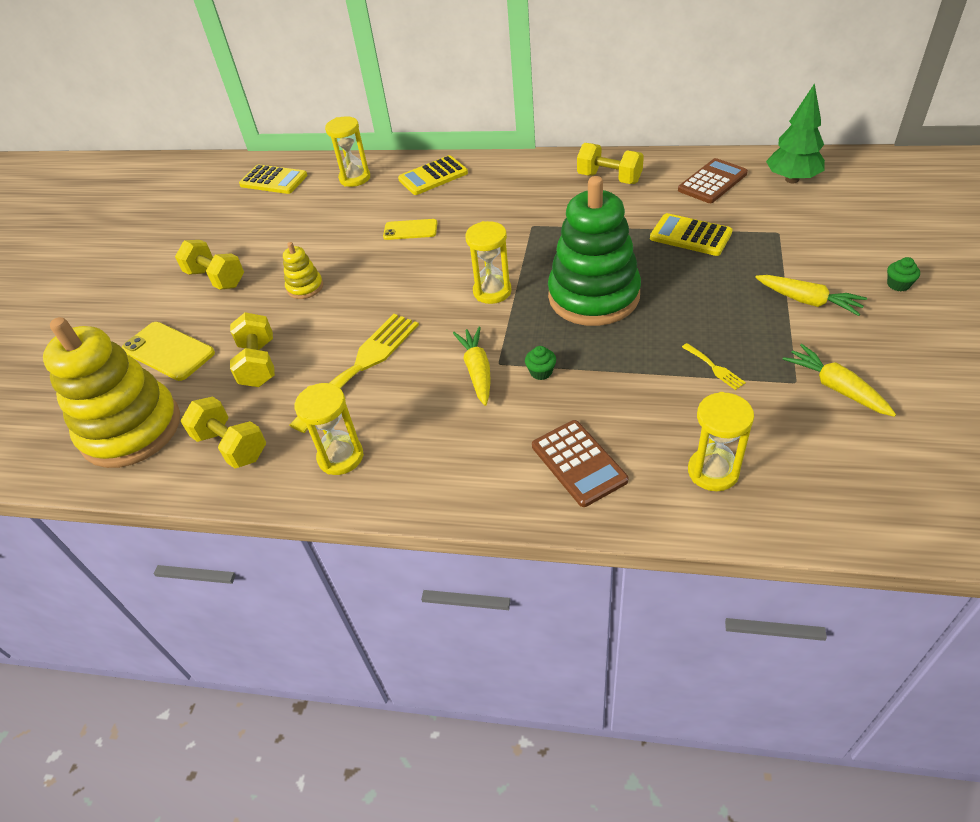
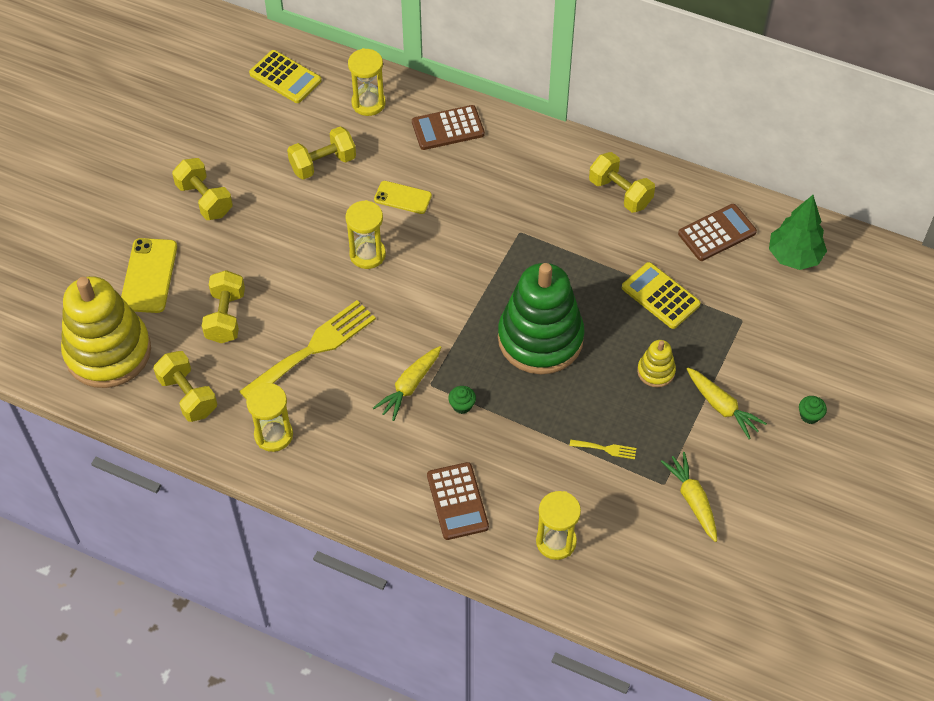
camera: 10 degrees right, 10 degrees up
yellow phone [122,322,215,381] -> yellow phone turned 45 degrees clockwise [121,238,177,313]
yellow stacking toy [283,242,323,299] -> yellow stacking toy moved to [637,340,676,387]
yellow calculator [398,155,468,195] -> brown calculator [412,105,485,150]
yellow carrot [453,327,491,406] -> yellow carrot turned 150 degrees counterclockwise [373,346,441,421]
yellow hourglass [465,221,512,304] -> yellow hourglass moved to [346,200,386,269]
yellow fork [682,343,746,390] -> yellow fork turned 60 degrees counterclockwise [569,439,636,459]
none -> yellow dumbbell [287,126,356,180]

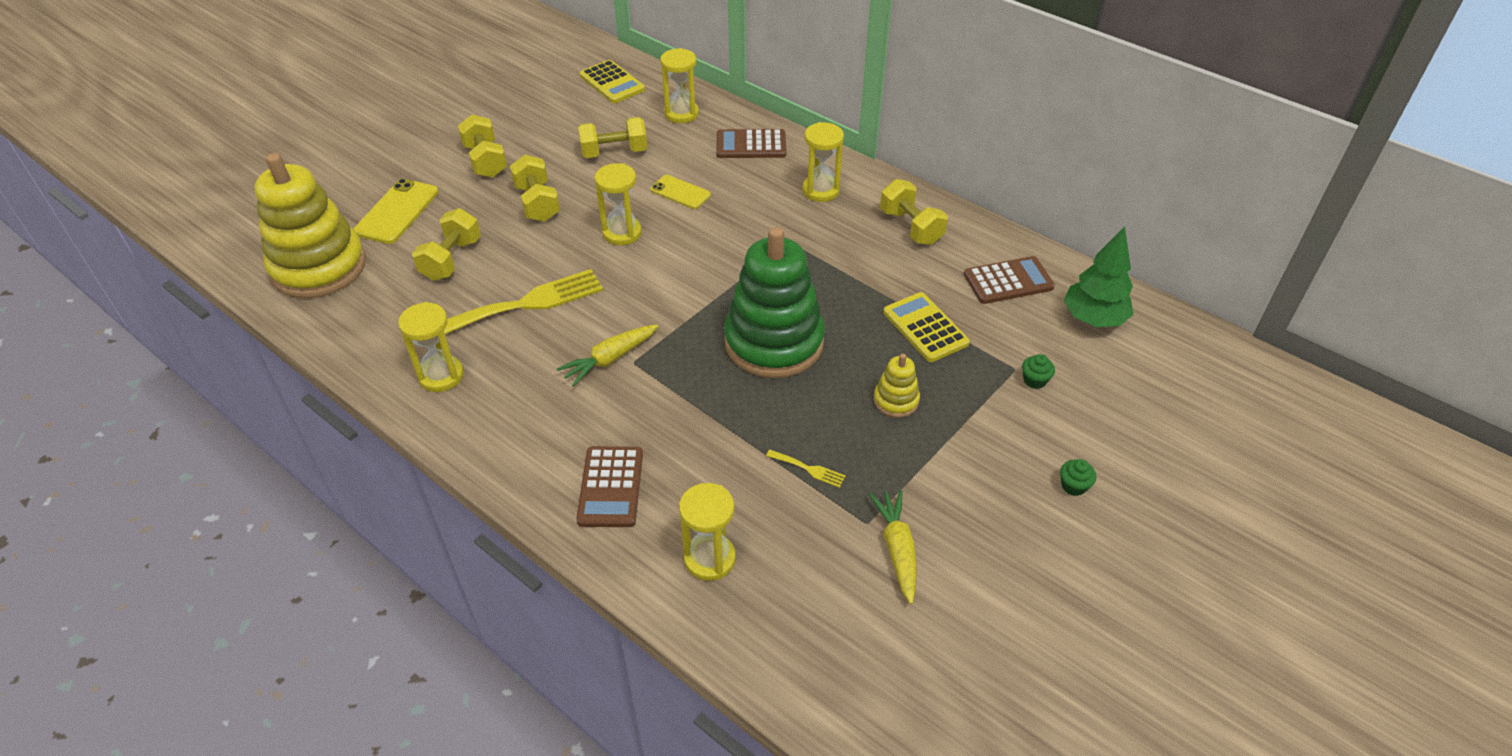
camera: 15 degrees right, 10 degrees down
yellow dumbbell [153,351,217,422] -> yellow dumbbell moved to [510,155,560,222]
green cupcake [448,386,476,414] -> green cupcake moved to [1022,354,1055,389]
yellow carrot [687,368,767,439] -> none
none -> yellow hourglass [802,122,844,202]

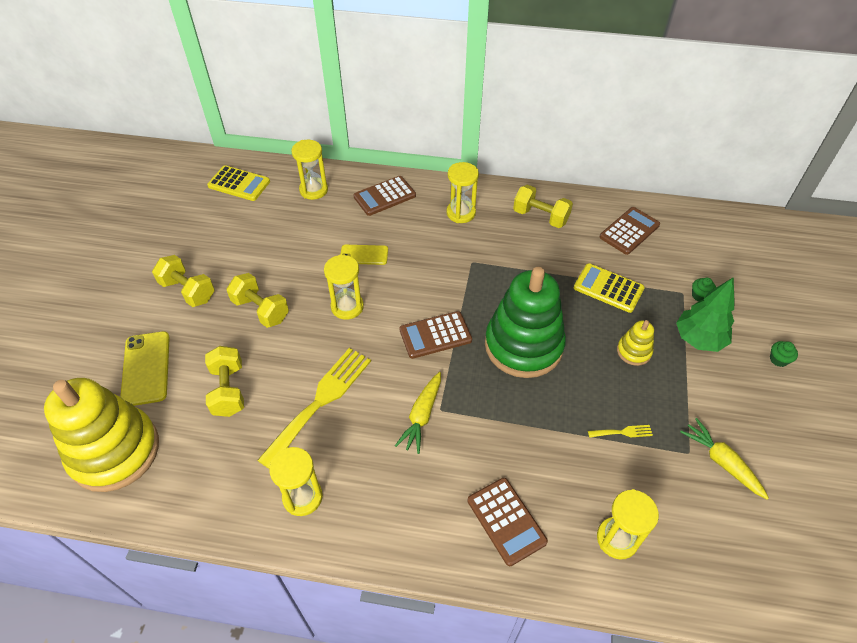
camera: 30 degrees left, 5 degrees up
yellow dumbbell [578,117,647,158] -> none
green tree [1064,227,1133,327] -> green tree moved to [676,277,735,352]
none -> brown calculator [399,311,472,359]

